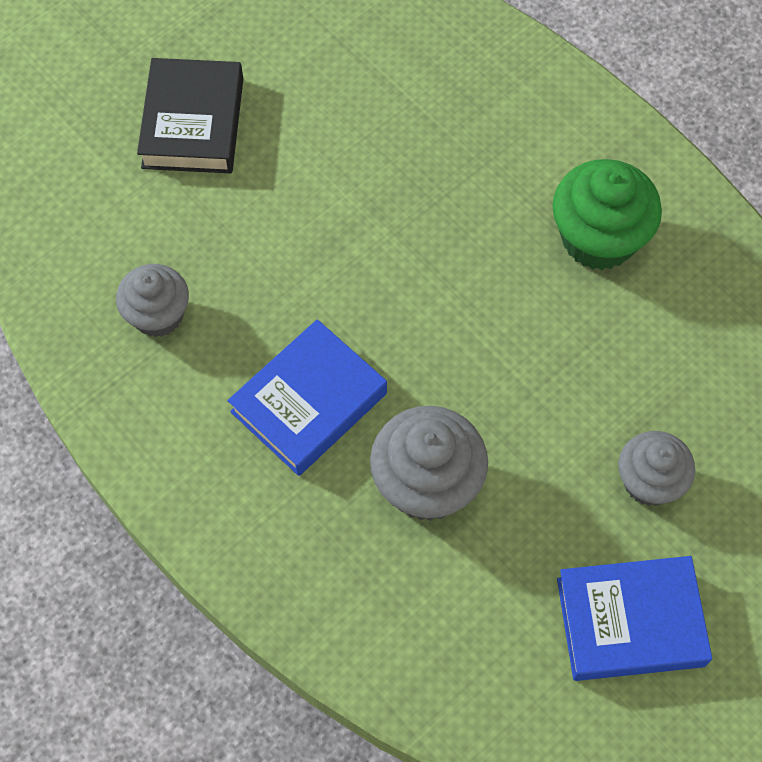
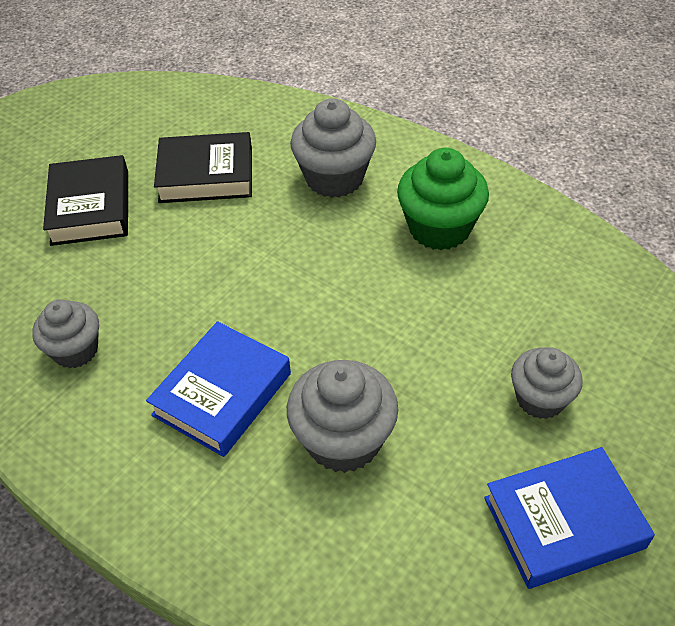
camera: 10 degrees left, 15 degrees down
none -> black book [154,132,252,203]
none -> grey cupcake [290,99,376,198]

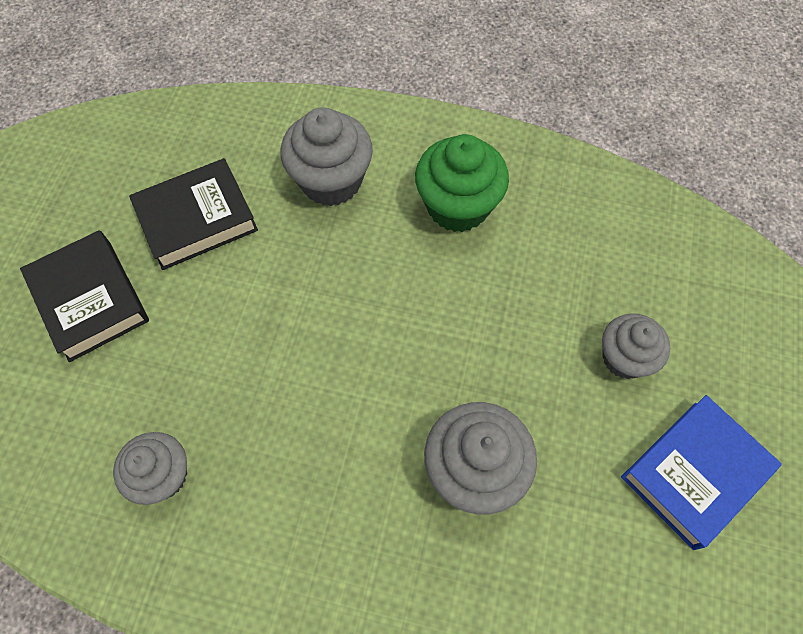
camera: 25 degrees left, 15 degrees up
blue book [146,321,291,457] -> none

